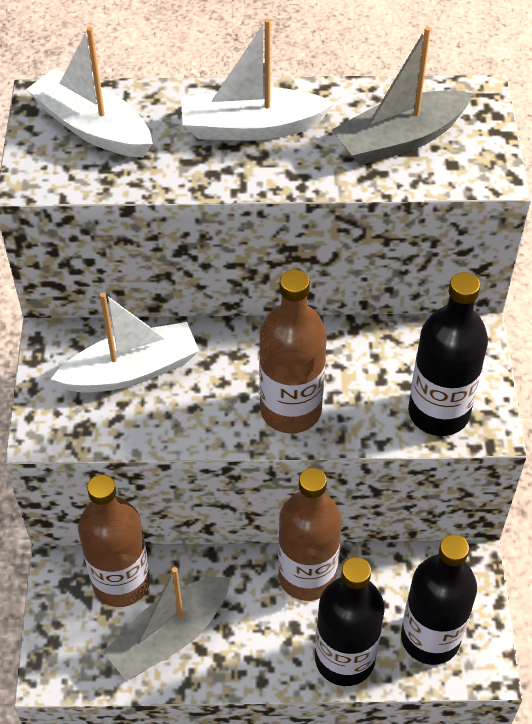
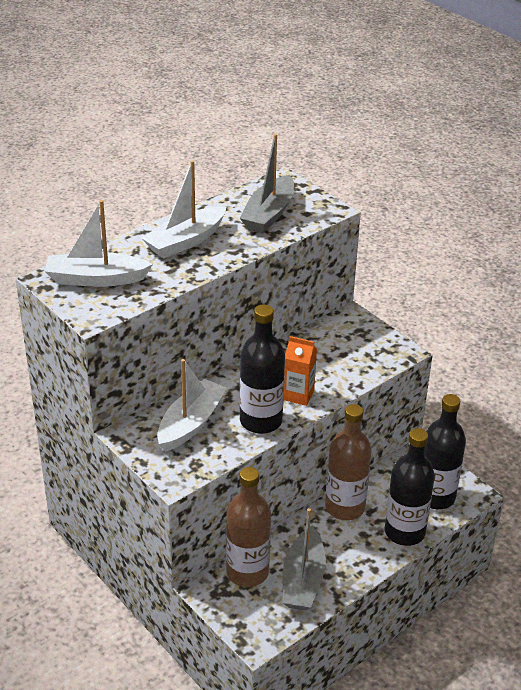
camera: 40 degrees left, 15 degrees down
brown bottle [259,269,327,433] -> orange carton [284,336,317,406]
black bottle [408,272,488,436] -> black bottle moved to [240,304,285,434]

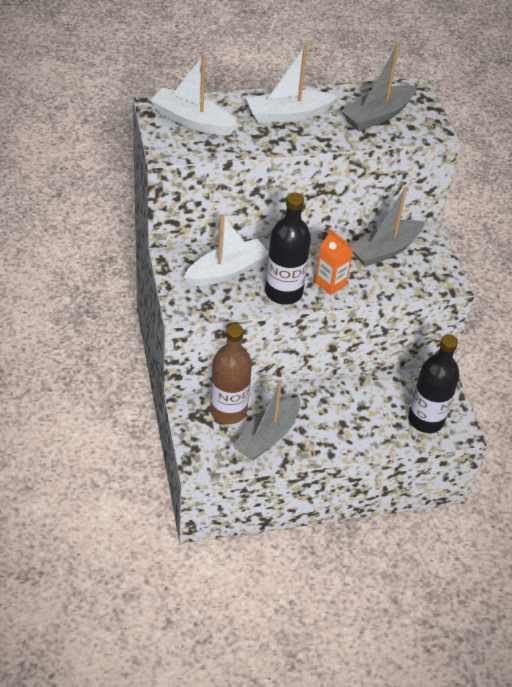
camera: 25 degrees right, 10 degrees up
brown bottle [325,404,372,520] -> none
black bottle [385,428,435,546] -> none
none -> grey boat [349,187,425,267]

